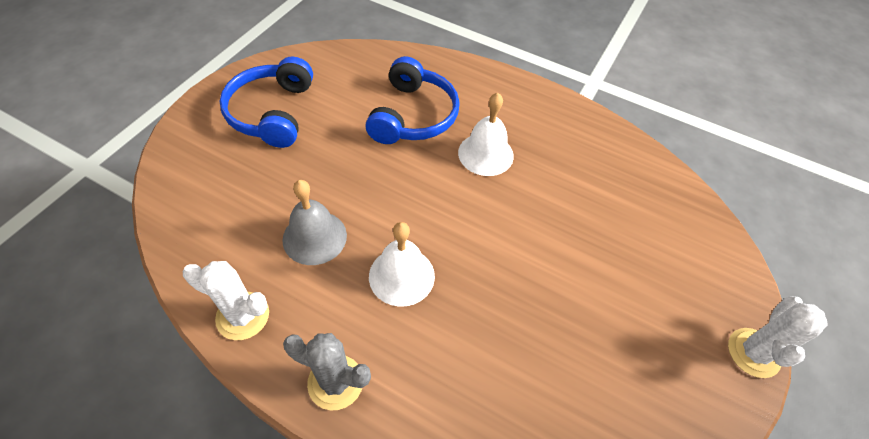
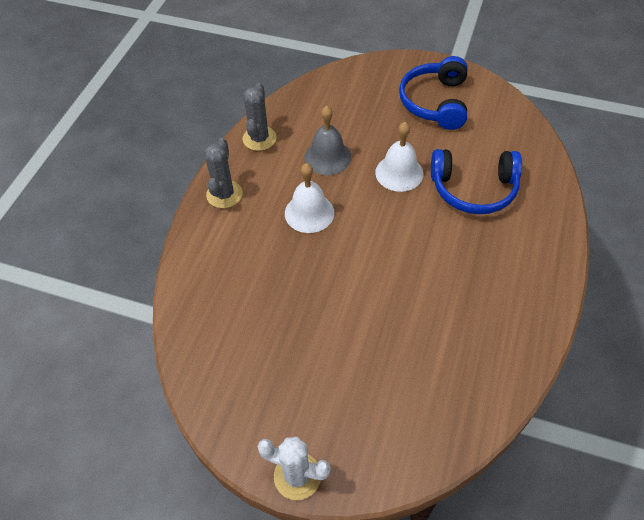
camera: 85 degrees right, 0 degrees up
white cactus [183,261,269,340] -> grey cactus [243,83,277,151]
blue headphones [219,57,313,148] -> blue headphones turned 75 degrees counterclockwise [399,56,467,130]
white bell [458,93,514,176] -> white bell moved to [375,122,423,192]

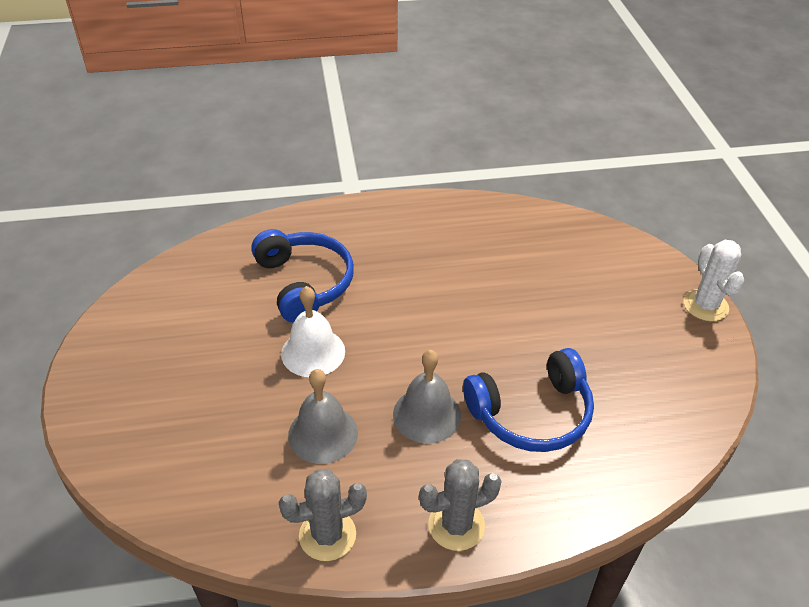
camera: 120 degrees left, 10 degrees down
white bell [285,163,334,233] -> grey bell [393,350,461,443]
blue headphones [399,56,467,130] -> blue headphones moved to [463,348,594,452]

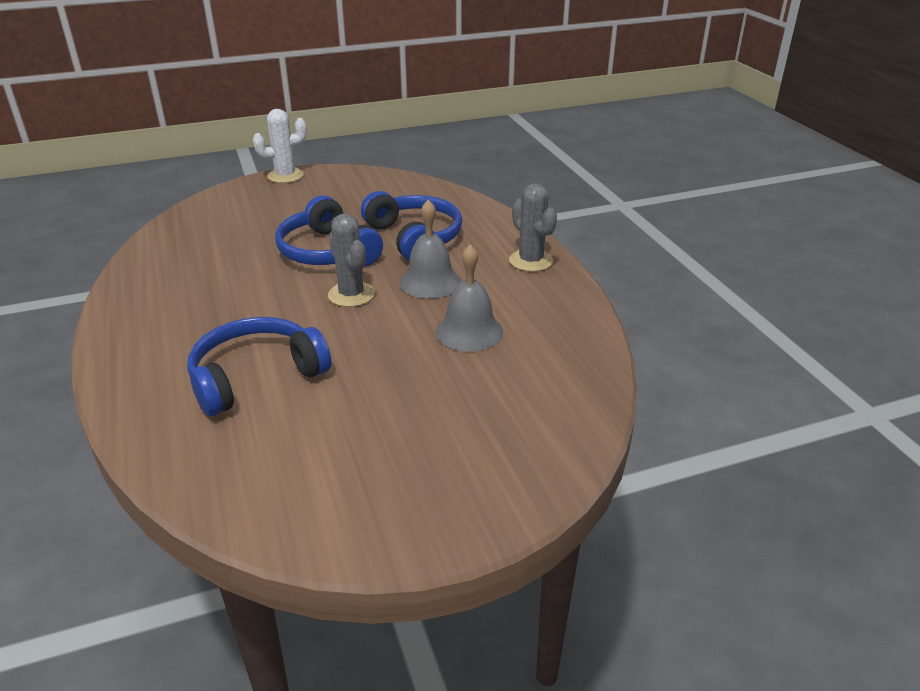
camera: 100 degrees left, 10 degrees down
grey cactus [279,469,367,561] -> grey cactus moved to [328,214,375,307]
white bell [281,286,345,377] -> none
none -> blue headphones [275,195,383,266]

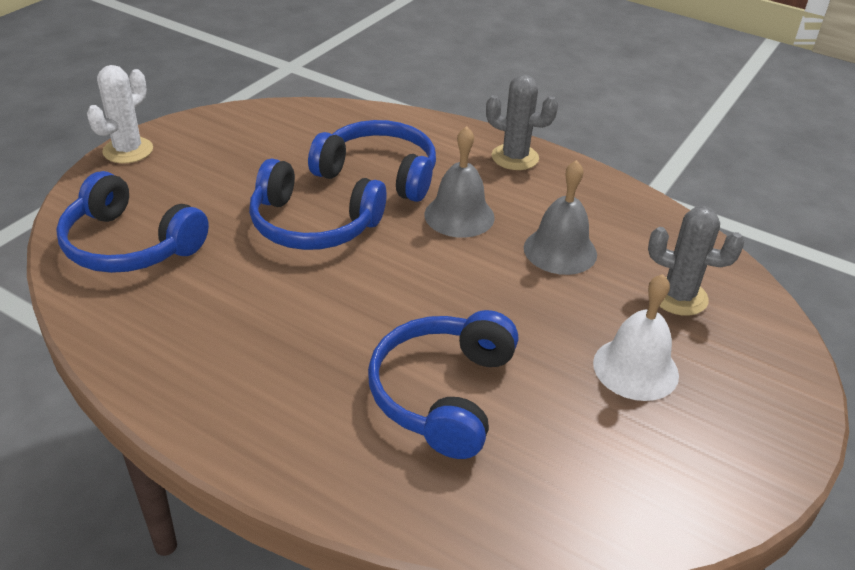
camera: 40 degrees left, 5 degrees up
grey cactus [328,214,375,307] -> grey cactus moved to [648,206,744,316]
none -> blue headphones [56,171,209,273]
none -> white bell [593,274,679,401]

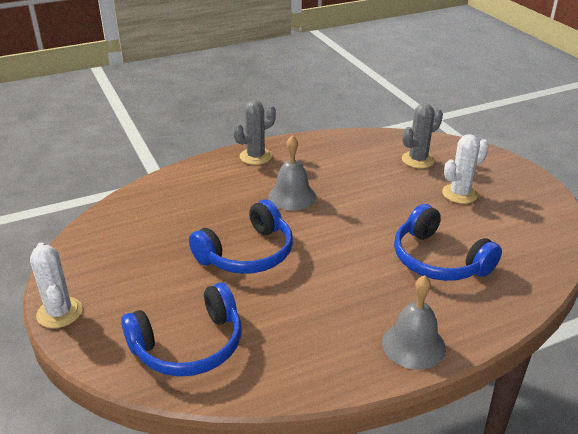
camera: 55 degrees left, 5 degrees down
blue headphones [308,120,436,202] -> none
grey bell [524,160,597,275] -> grey bell moved to [382,275,446,370]
white bell [593,274,679,401] -> white cactus [442,134,489,204]

